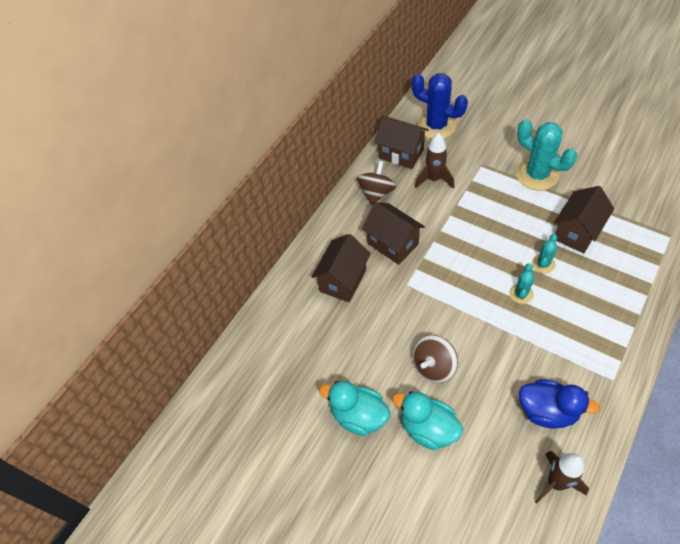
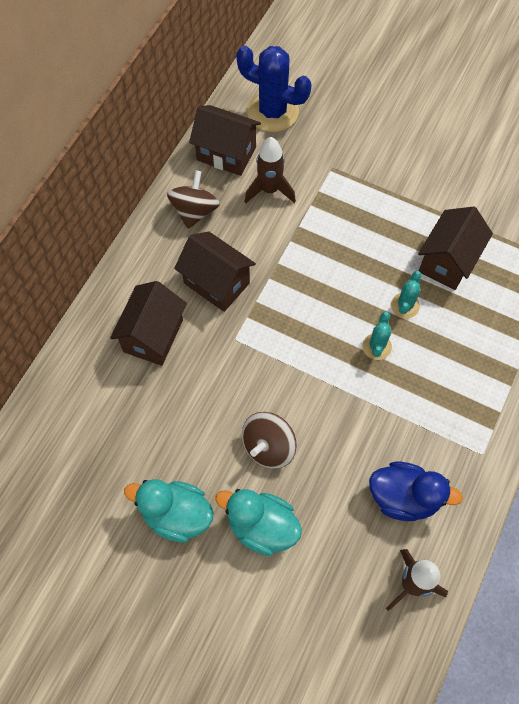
camera: 10 degrees left, 10 degrees up
turquoise cactus [516,119,577,191] -> none

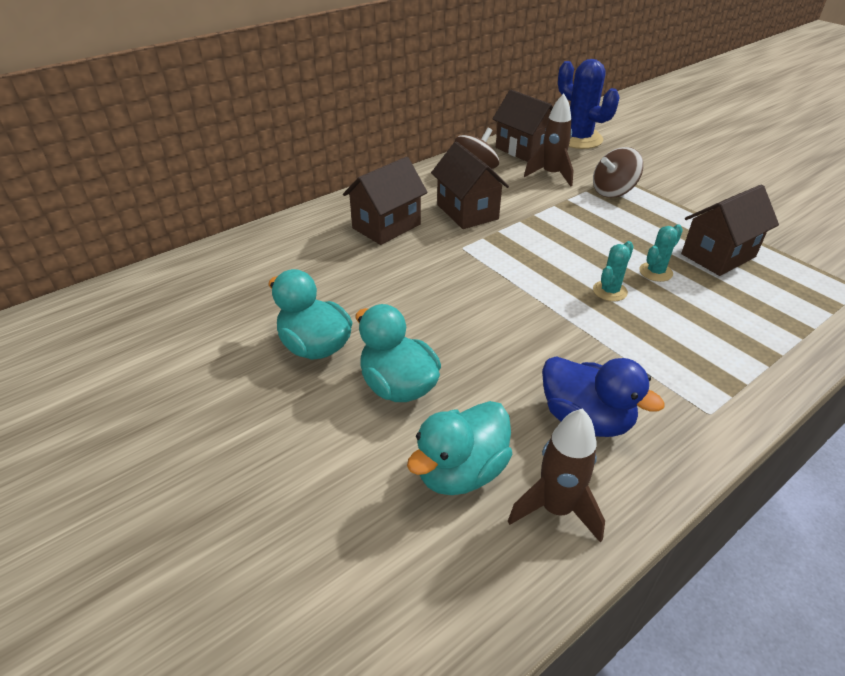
camera: 25 degrees right, 25 degrees down
brown spinning top [242,412,297,469] -> brown spinning top moved to [593,147,643,198]
none -> turquoise duck [407,401,513,495]

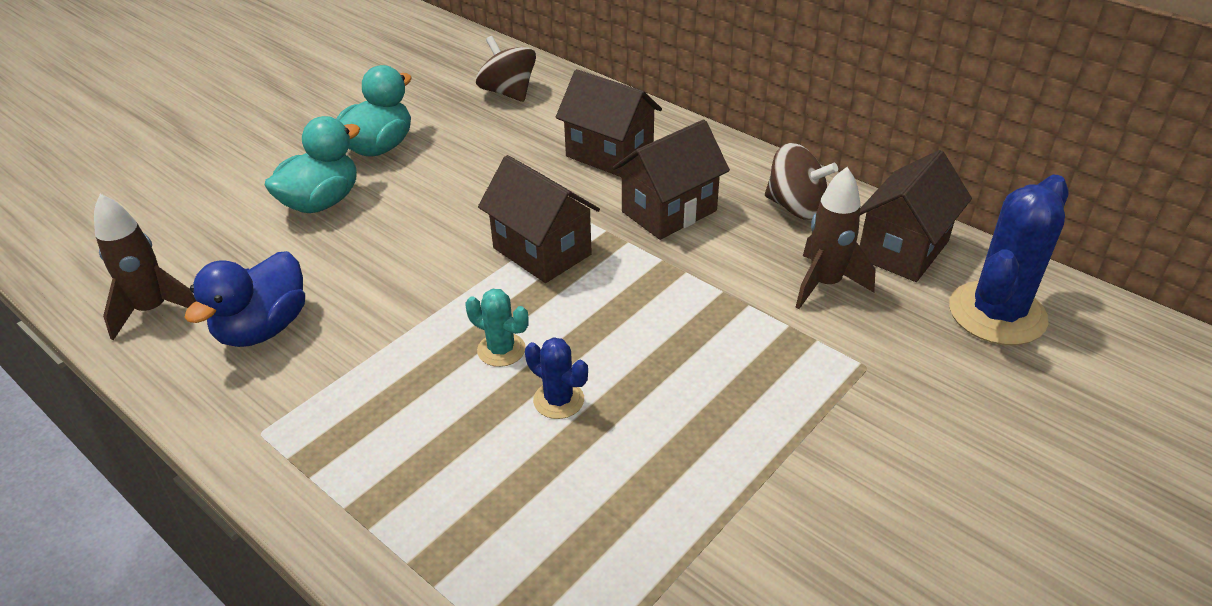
camera: 80 degrees right, 0 degrees up
turquoise duck [407,401,513,495] -> none
brown spinning top [593,147,643,198] -> brown spinning top moved to [476,36,536,102]
turquoise cactus [639,225,683,282] -> blue cactus [525,337,588,419]
brown house [681,184,779,276] -> brown house moved to [478,155,600,283]

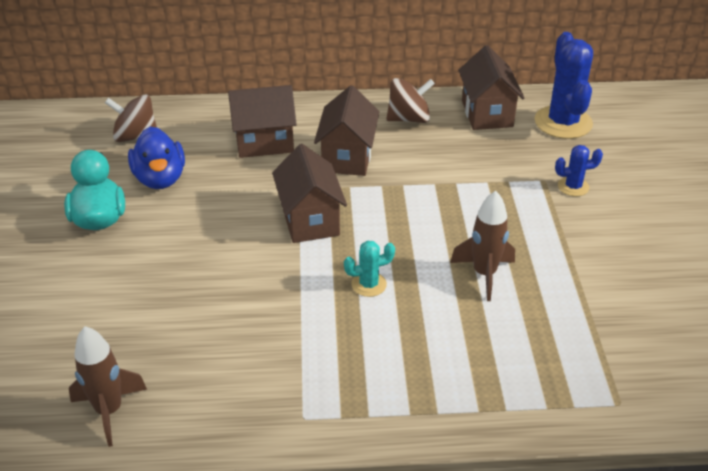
camera: 45 degrees left, 0 degrees up
blue duck [184,251,305,347] -> blue duck moved to [128,126,185,189]
turquoise duck [264,116,360,213] -> none
brown house [478,155,600,283] -> brown house turned 75 degrees clockwise [272,144,347,243]
blue cactus [525,337,588,419] -> blue cactus moved to [555,145,603,196]
brown rocket [796,167,876,309] -> brown rocket moved to [450,191,515,301]

